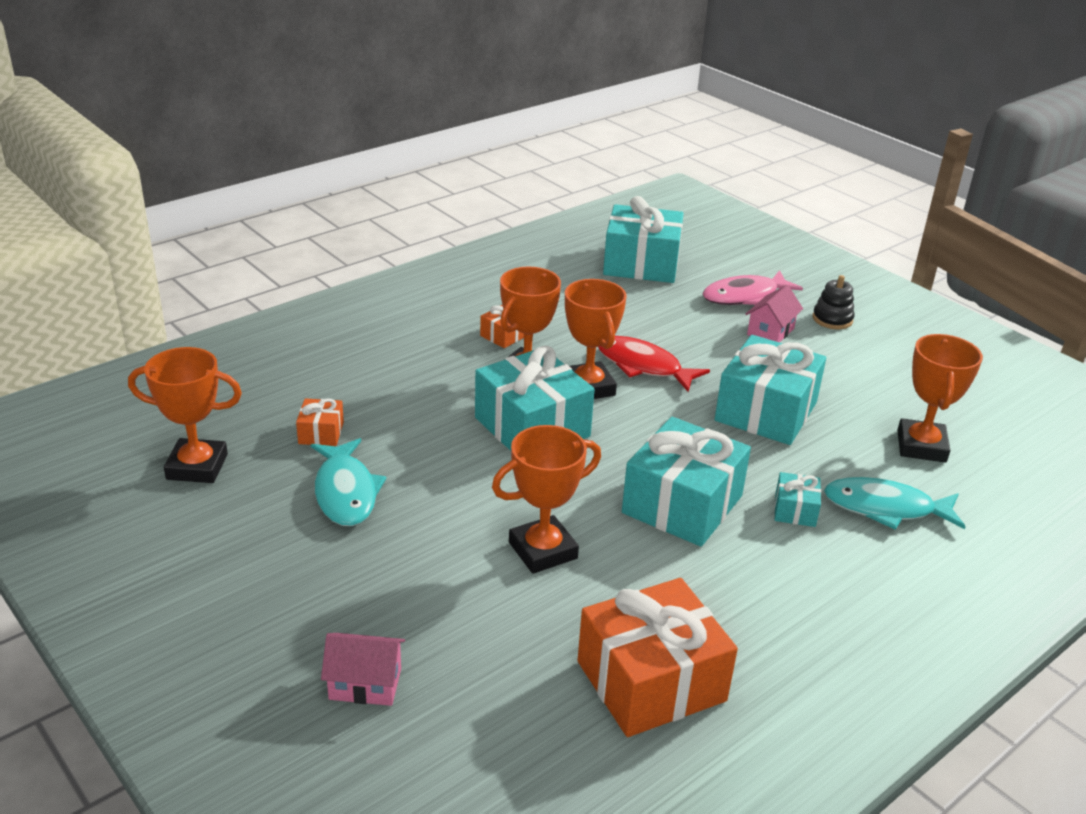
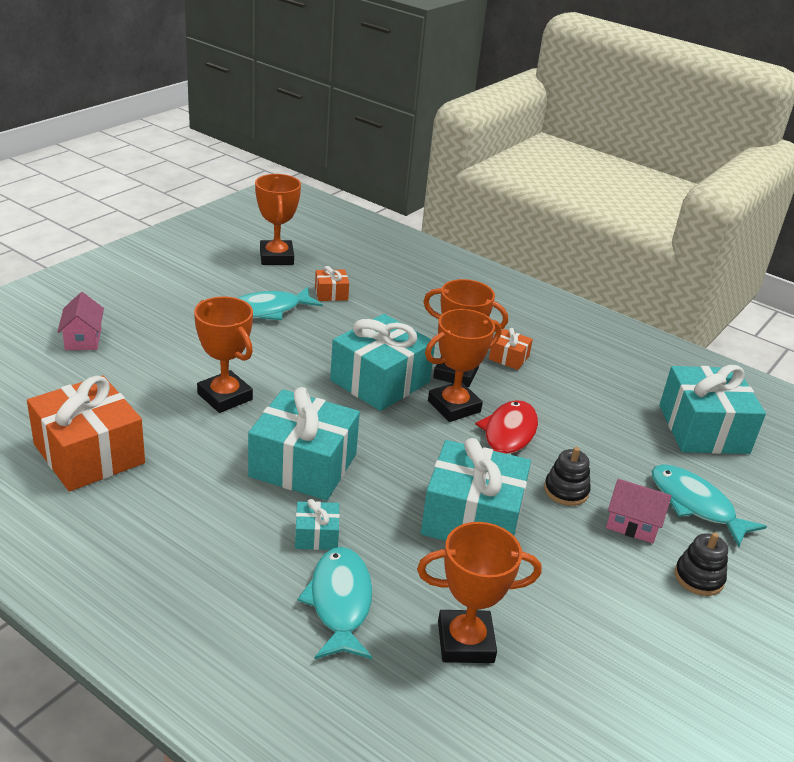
camera: 75 degrees right, 0 degrees up
pink fish [703,270,803,305] -> turquoise fish [652,464,767,547]
none -> black stacking toy [544,447,591,506]

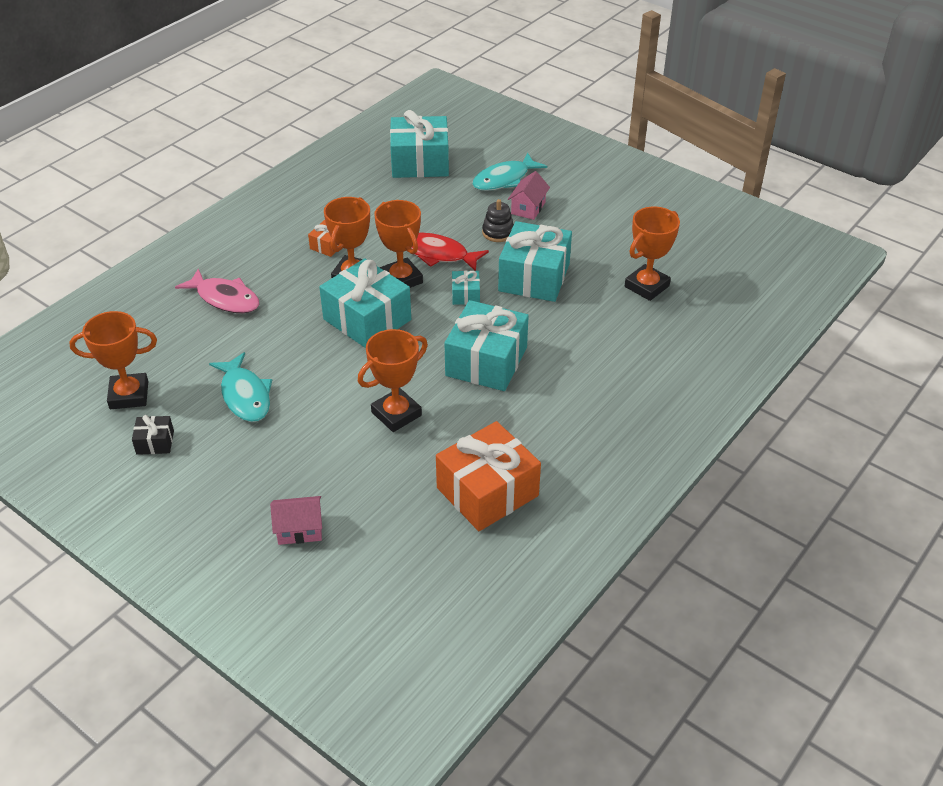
camera: 85 degrees left, 10 degrees up
turquoise gift [295,499,340,550] -> turquoise gift moved to [452,271,480,305]
turquoise fish [297,547,373,659] -> none
orange gift [315,266,349,301] -> none
orange trophy [417,522,541,663] -> orange trophy turned 45 degrees clockwise [625,207,680,301]
black stacking toy [675,532,728,596] -> none
none -> black gift [132,415,174,455]
none -> pink fish [175,269,259,313]

